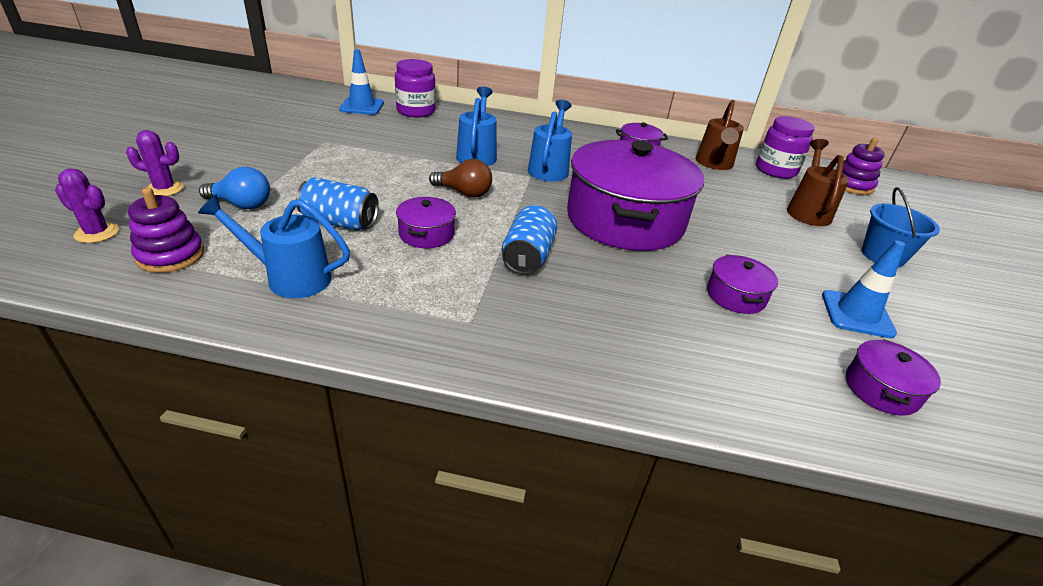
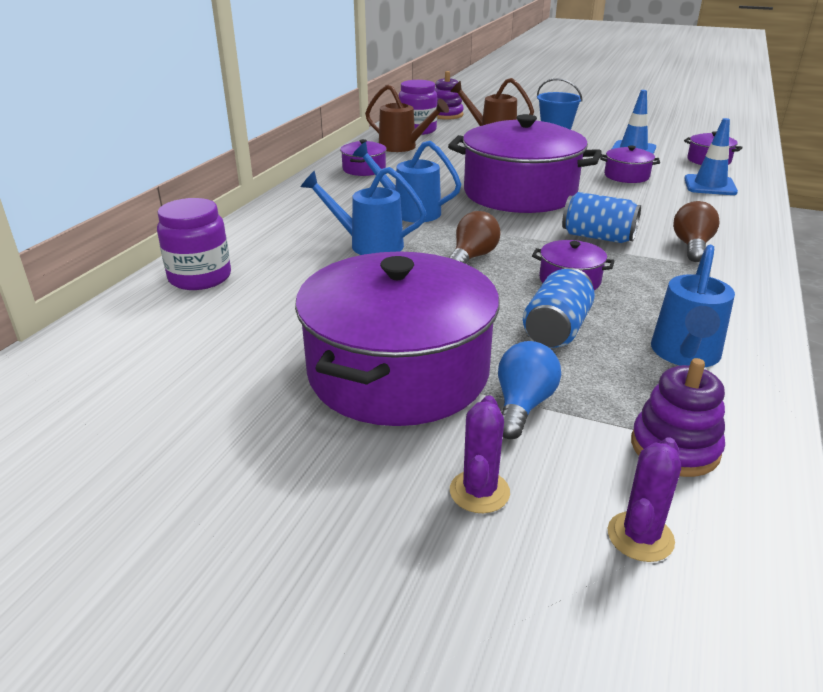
camera: 75 degrees left, 5 degrees down
blue traffic cone [339,49,384,115] -> blue traffic cone moved to [684,118,738,195]
none -> purple pot [295,251,500,426]
none -> brown light bulb [673,201,720,262]

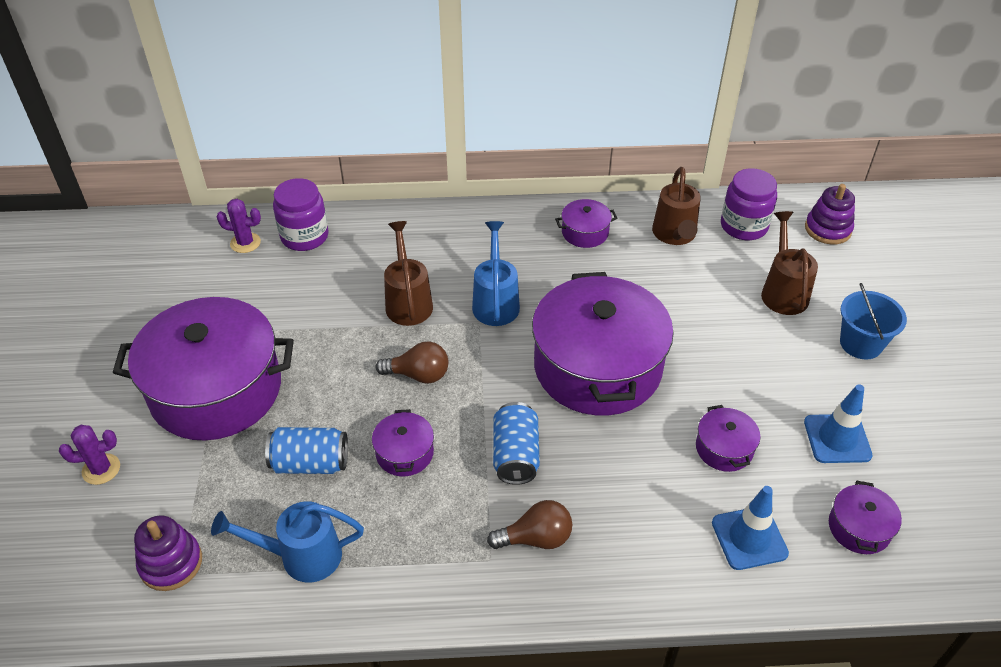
camera: 65 degrees right, 15 degrees up
blue watering can [301,167,426,255] -> brown watering can [384,221,433,326]
blue light bulb [498,341,561,439] -> none
purple cactus [608,437,681,562] -> purple cactus moved to [216,199,261,253]

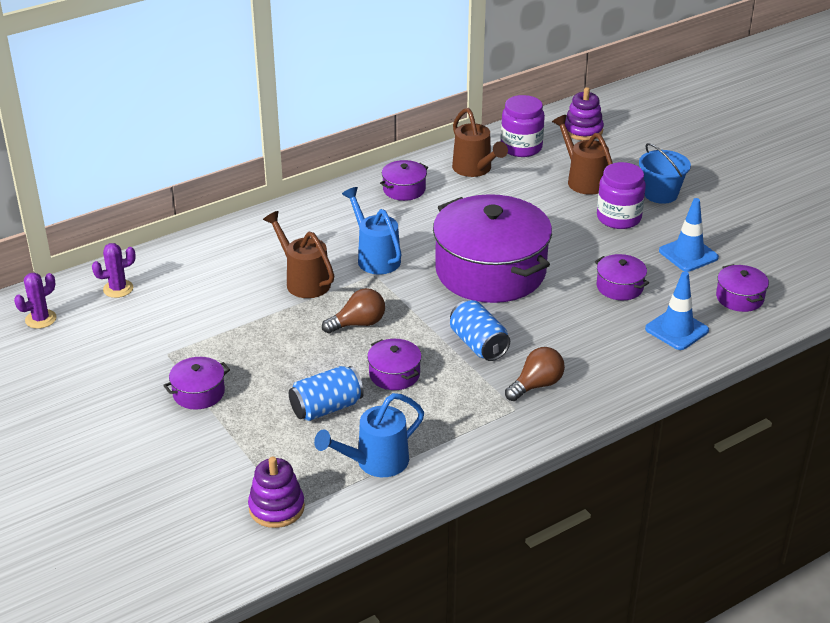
camera: 30 degrees left, 10 degrees down
purple cactus [59,425,120,485] -> purple cactus moved to [14,272,57,329]
purple pot [113,297,294,441] -> purple pot [163,357,230,410], size x0.42
purple jar [273,178,329,251] -> purple jar moved to [597,162,646,229]

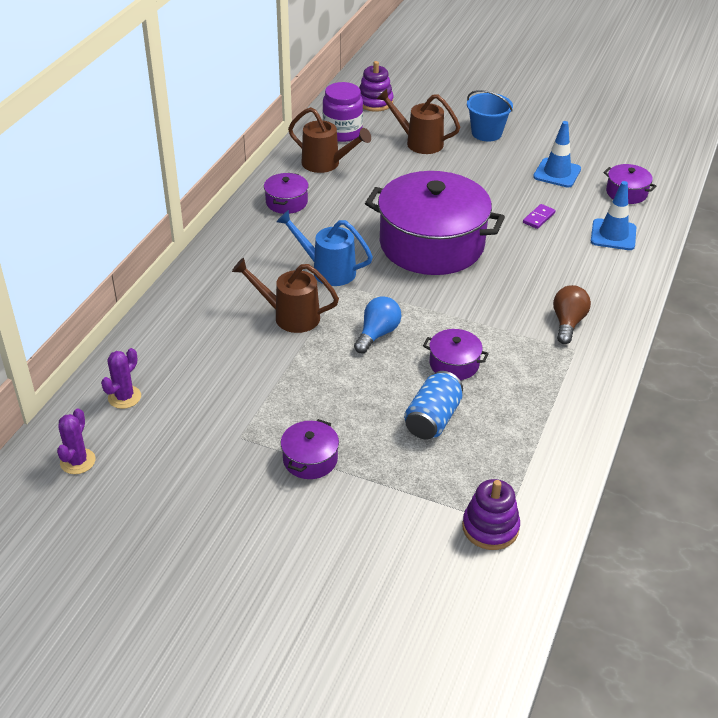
camera: 35 degrees left, 5 degrees up
blue watering can [314,393,424,477] -> none
brown light bulb [322,288,385,334] -> blue light bulb [354,296,401,353]
blue can [450,300,510,361] -> none
purple pot [595,254,649,300] -> purple domino [523,204,555,229]
purple jar [597,162,646,229] -> none

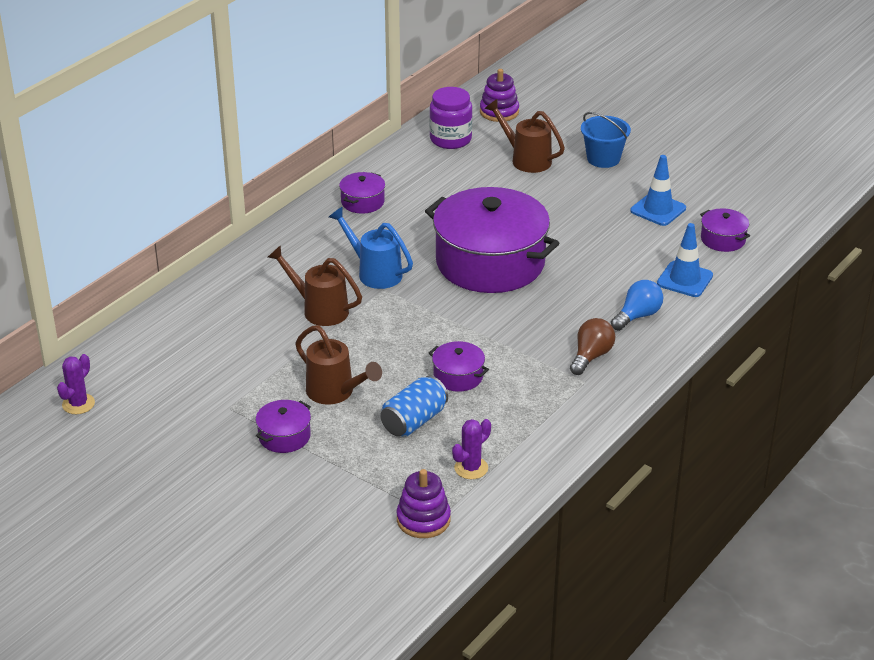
camera: 15 degrees right, 5 degrees down
purple cactus [101,348,141,409] -> purple cactus moved to [452,419,491,479]
brown watering can [288,107,371,173] -> brown watering can moved to [295,325,382,404]
blue light bulb [354,296,401,353] -> blue light bulb moved to [611,280,663,331]
purple domino [523,204,555,229] -> none

